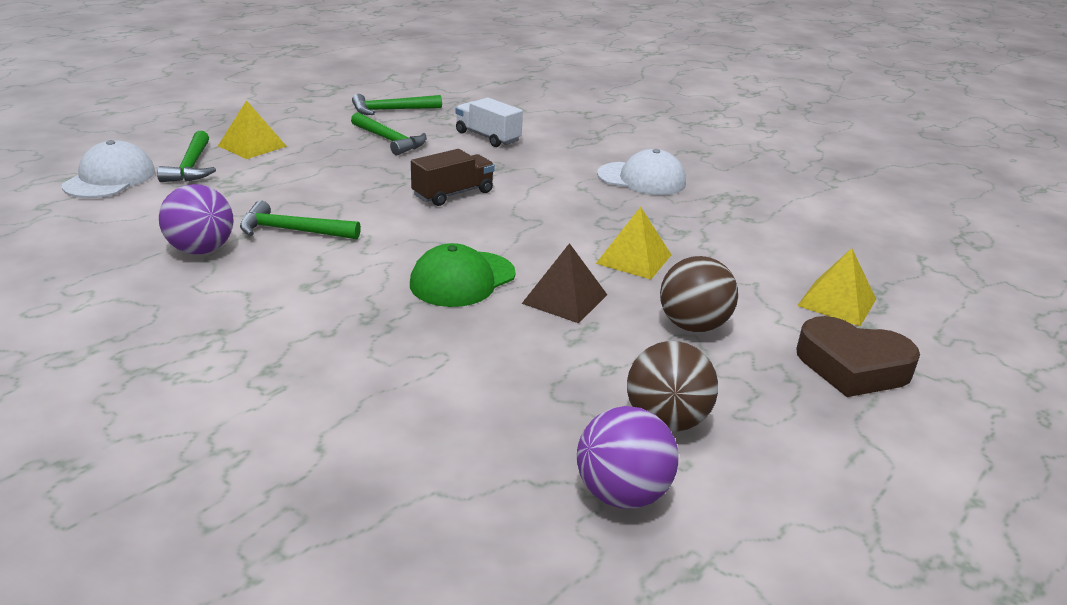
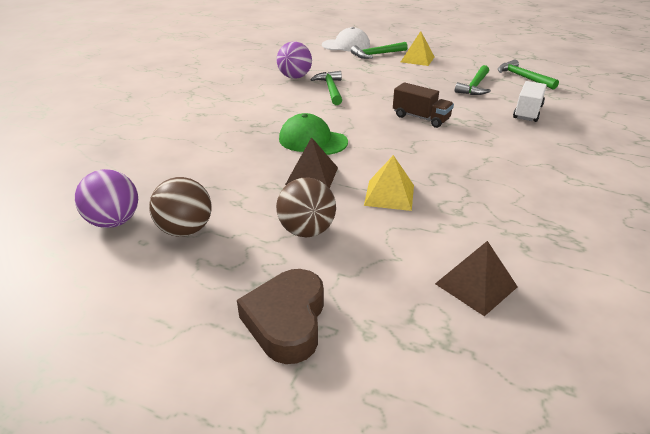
camera: 75 degrees right, 5 degrees up
white cap [597,149,686,195] -> none
yellow pyramid [797,248,876,326] -> none
none -> brown pyramid [435,241,518,316]

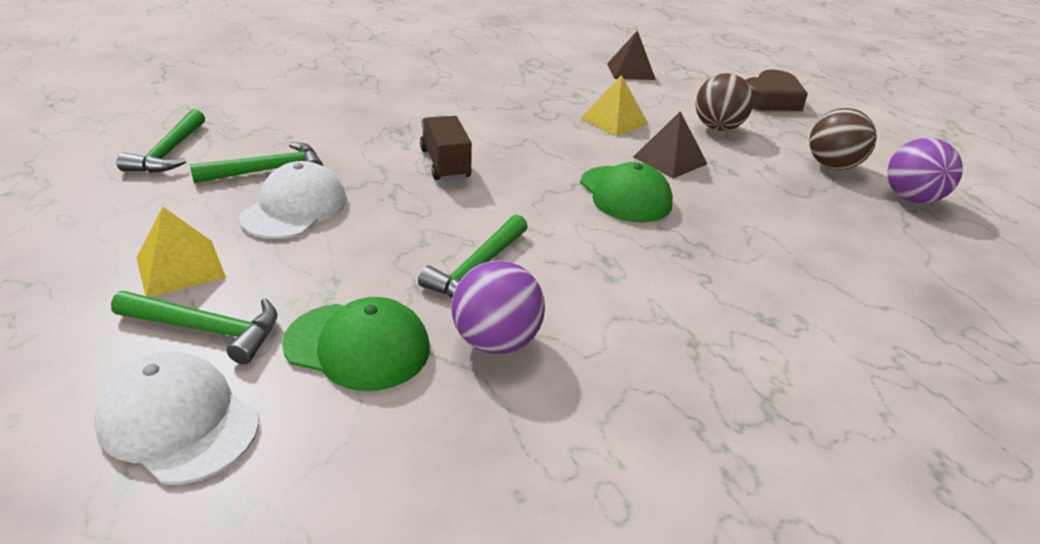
camera: 145 degrees left, 0 degrees up
white truck [513,81,547,122] -> none
none -> white cap [239,161,347,239]
none -> green cap [282,297,430,391]

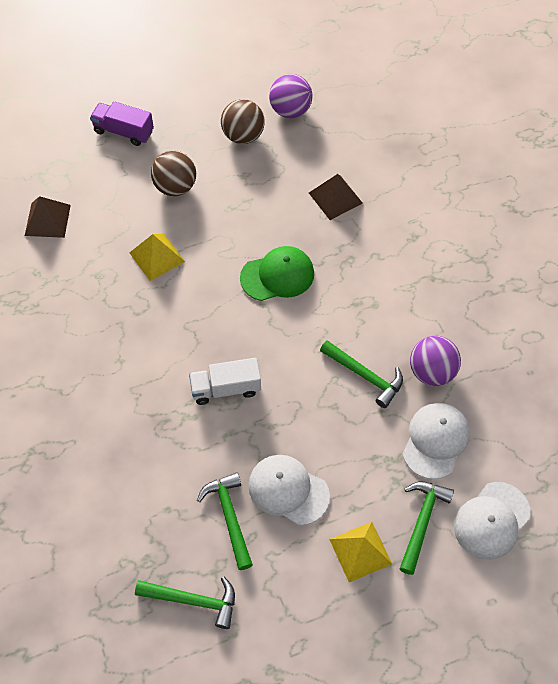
camera: 80 degrees left, 25 degrees up
green cap [282,297,430,391] -> white cap [403,403,470,479]
brown truck [420,116,472,181] -> white truck [189,358,261,405]
brown pyramid [633,111,707,178] -> brown pyramid moved to [309,174,363,220]
brown heart [746,70,808,111] -> purple truck [90,101,154,146]

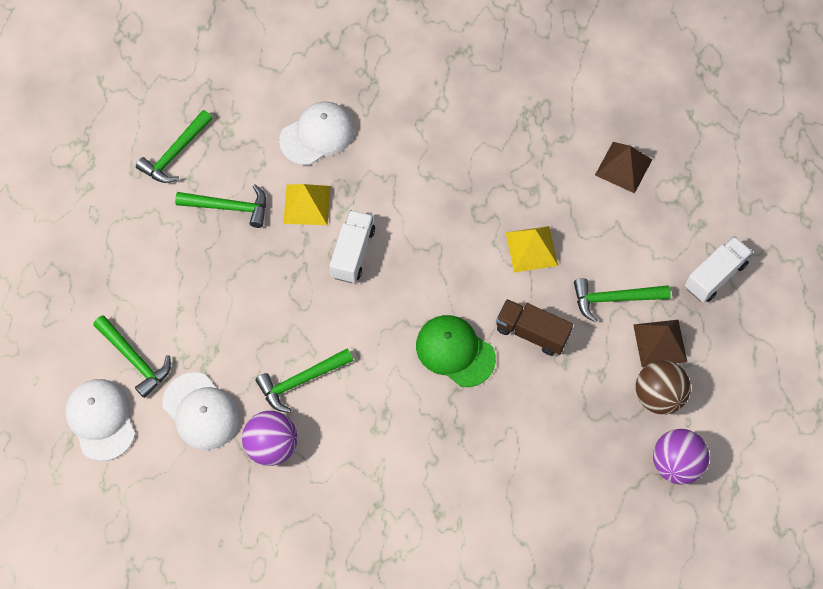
camera: 115 degrees right, 5 degrees up
purple truck [90,101,154,146] -> white truck [685,236,753,303]
brown ball [151,150,196,196] -> green hammer [574,278,671,323]
green cap [240,246,314,301] -> green cap turned 120 degrees clockwise [416,315,496,387]
white cap [248,455,330,526] -> white cap moved to [279,102,355,165]
brown pyramid [309,174,363,220] -> brown pyramid moved to [633,320,687,367]
yellow pyramid [329,522,392,582] -> yellow pyramid moved to [283,184,330,225]
none -> brown truck [496,299,573,356]

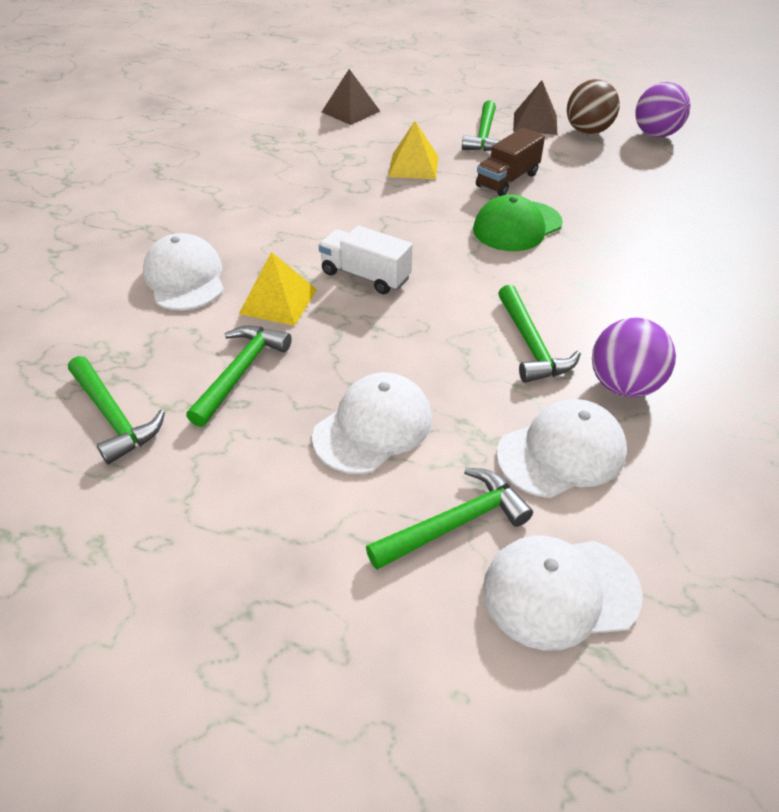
camera: 75 degrees left, 20 degrees down
white truck [685,236,753,303] -> none
none -> white cap [312,372,432,474]

